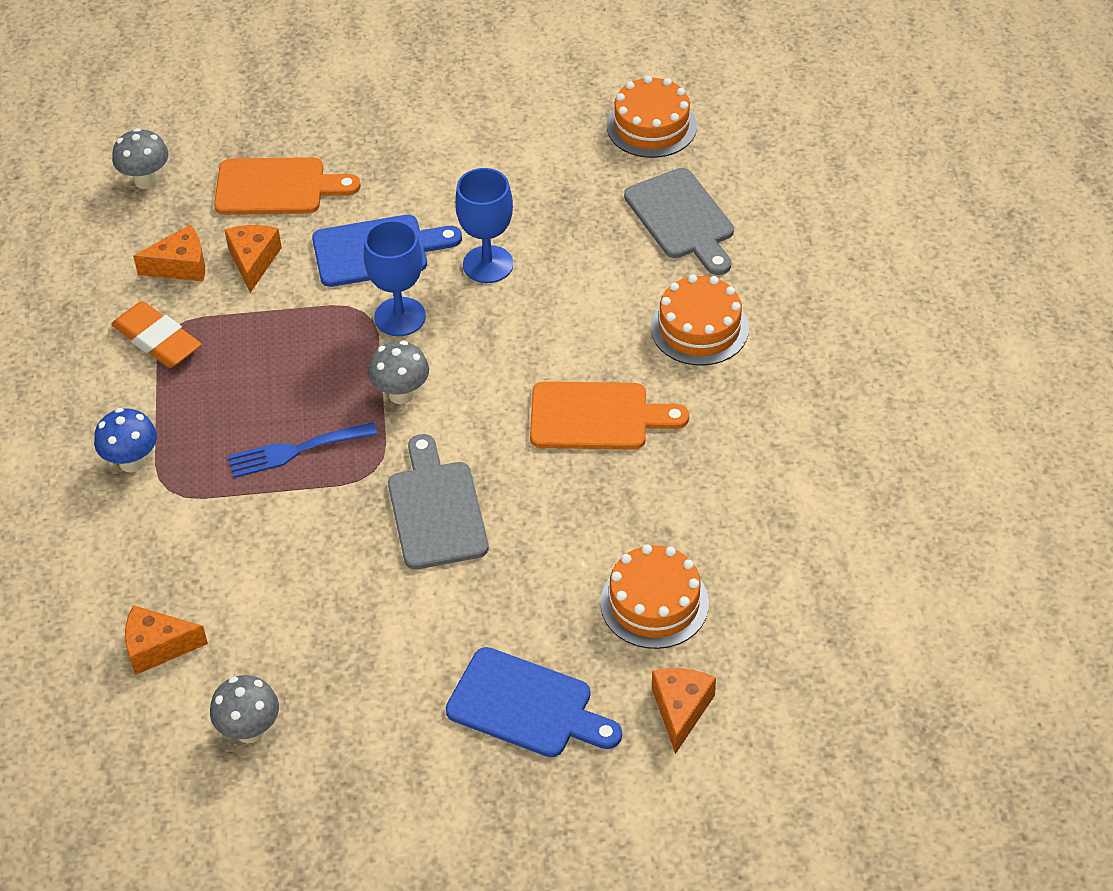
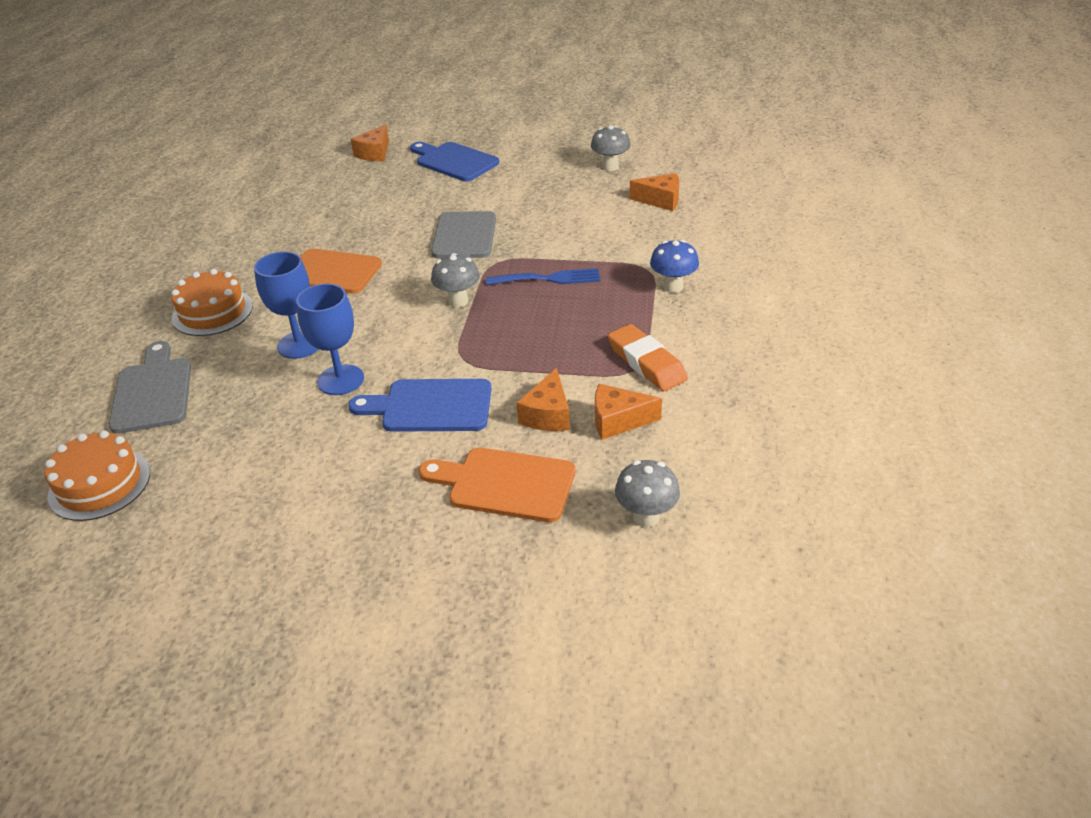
camera: 165 degrees left, 10 degrees down
blue goblet [364,220,426,336] -> blue goblet moved to [254,251,318,359]
orange cake [600,544,709,649] -> none

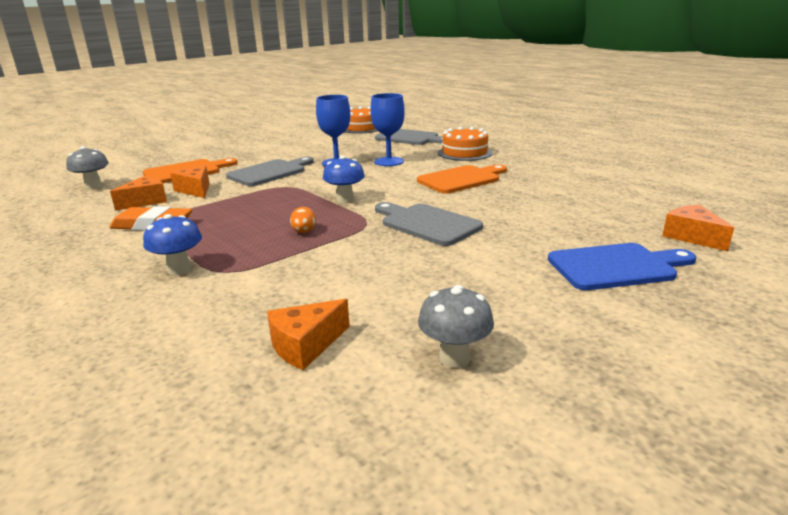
camera: 130 degrees right, 15 degrees down
blue cutting board [348,379,491,432] -> grey cutting board [226,157,314,186]
grey mushroom [431,253,480,307] -> blue mushroom [323,156,365,203]
blue fork [486,268,600,285] -> orange egg [290,207,316,233]

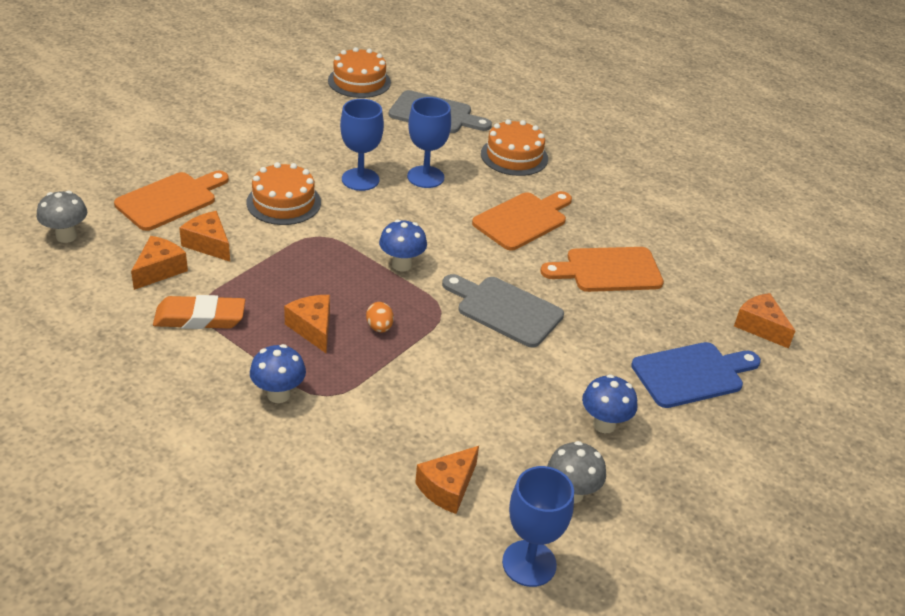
camera: 15 degrees left, 15 degrees up
grey cutting board [226,157,314,186] -> orange cake [246,162,321,225]
none -> orange cheese [284,295,330,354]
none -> blue goblet [502,466,574,587]
none -> orange cutting board [541,247,664,292]
none -> blue mushroom [582,374,638,433]

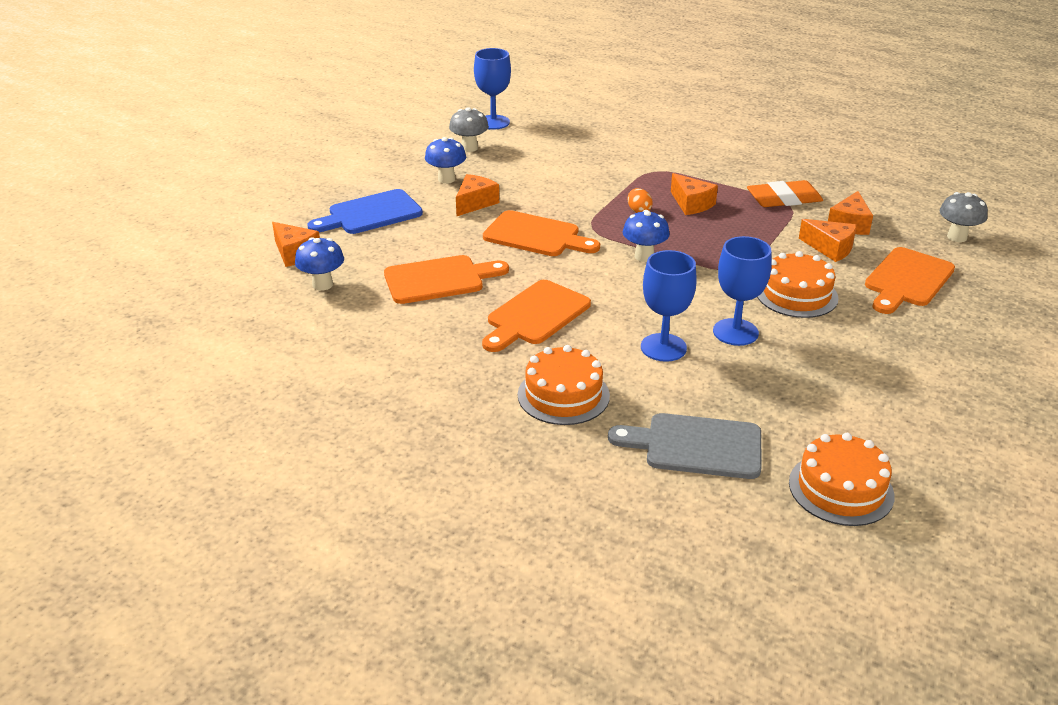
camera: 175 degrees right, 5 degrees down
blue mushroom [250,344,306,403] -> blue mushroom moved to [295,237,344,290]
orange cheese [415,446,479,514] -> orange cheese moved to [456,174,499,216]
grey cutting board [442,274,564,347] -> orange cutting board [483,210,600,256]

